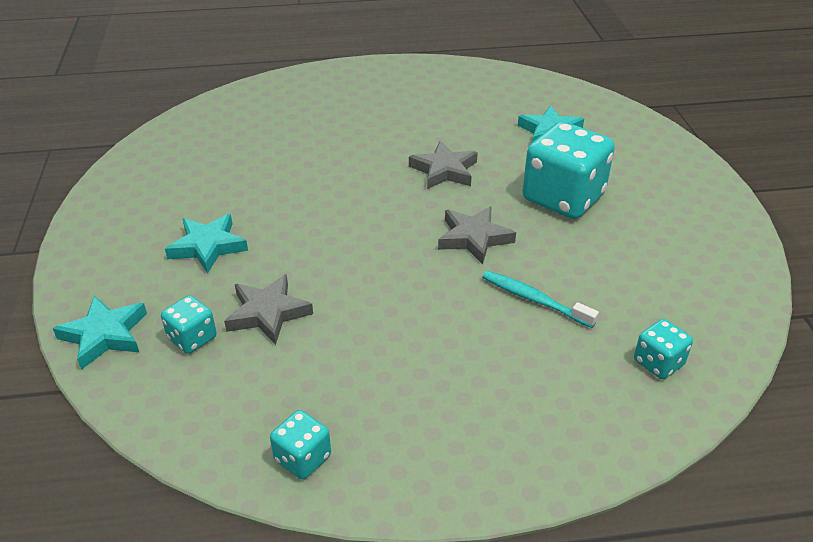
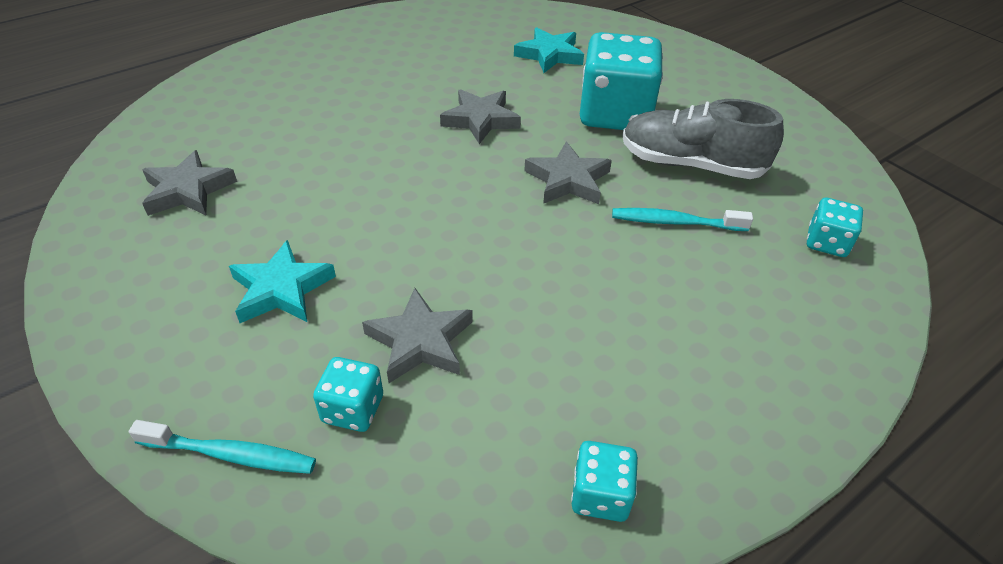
camera: 30 degrees left, 5 degrees up
turquoise star [53,296,147,370] -> turquoise toothbrush [129,420,316,474]
none -> grey star [142,150,237,216]
none -> grey shoe [622,99,784,179]

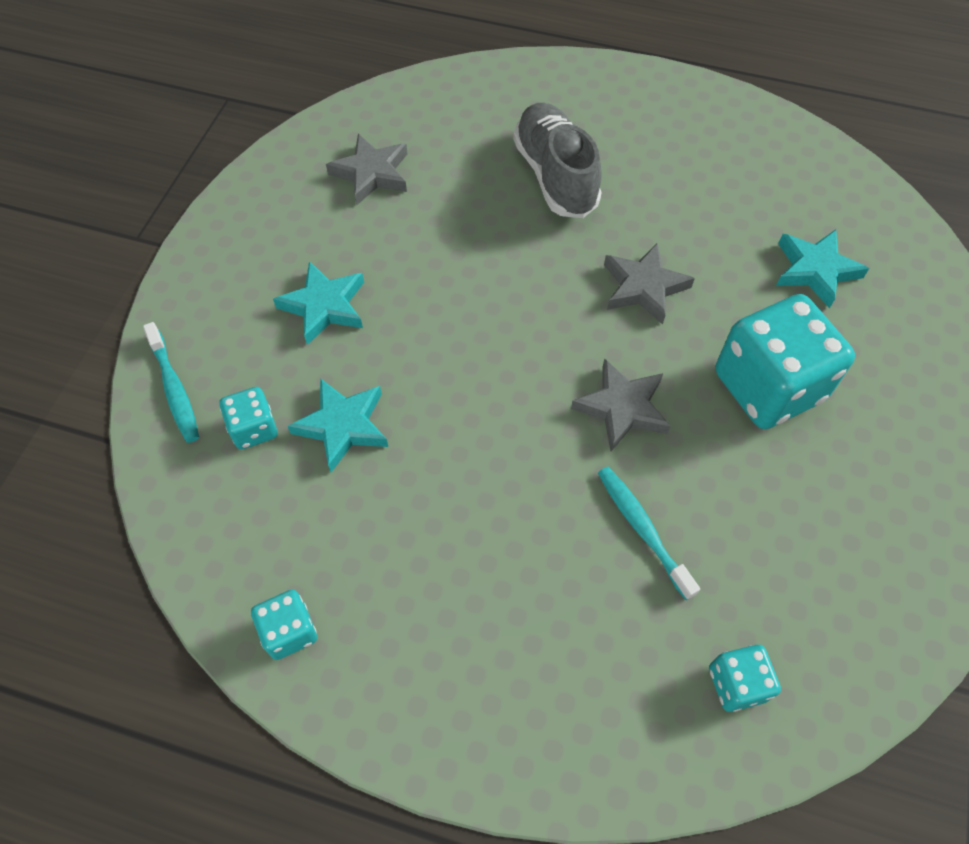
camera: 55 degrees right, 15 degrees up
grey star [362,288,473,383] -> turquoise star [288,378,388,472]
grey shoe [622,99,784,179] -> grey shoe moved to [513,103,602,218]

